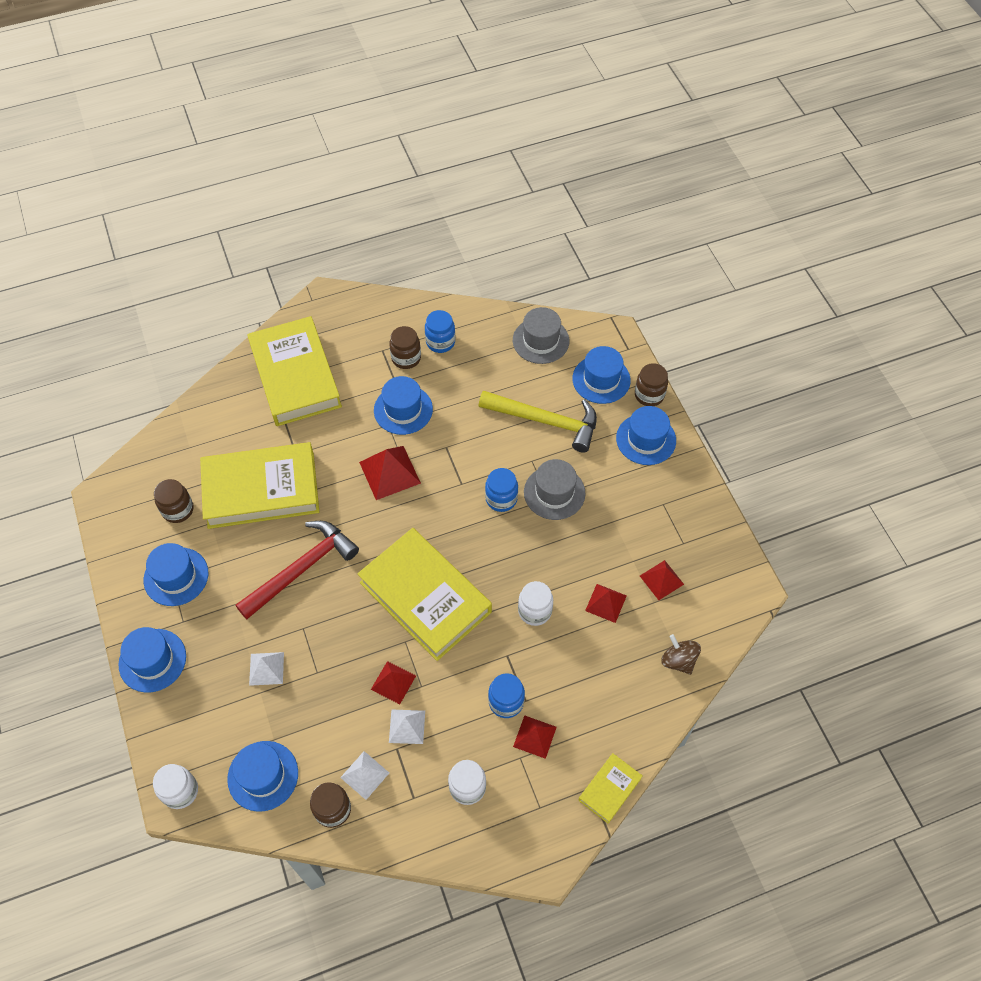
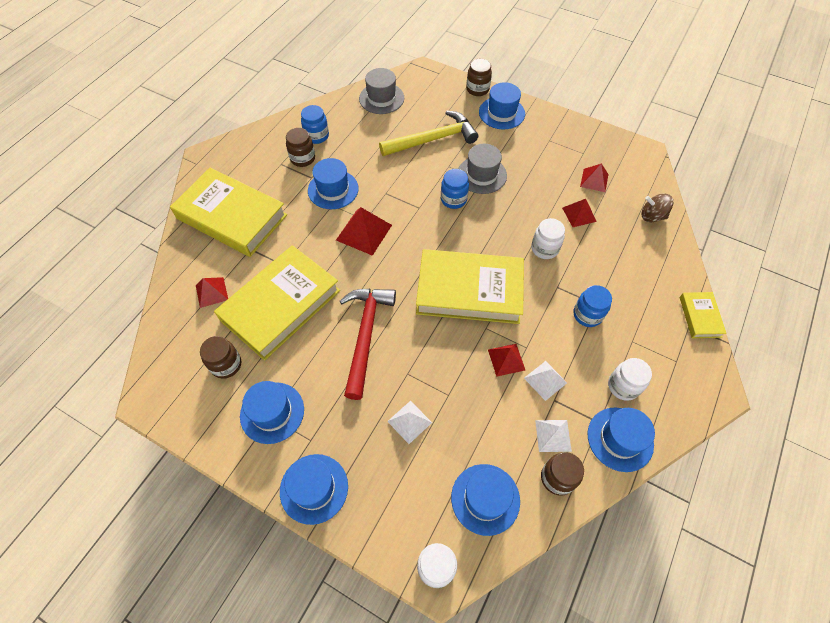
camera: 40 degrees left, 0 degrees up
red pyramid [513,715,557,759] -> red pyramid moved to [196,277,228,308]
blue hat [572,346,631,404] -> blue hat moved to [588,407,655,472]

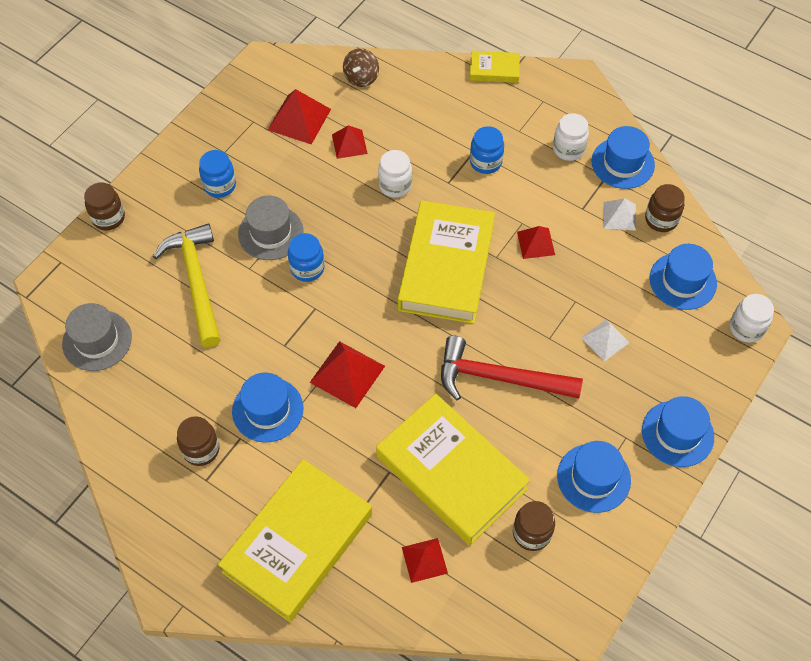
camera: 85 degrees left, 0 degrees up
blue jar [301,105,329,144] -> blue jar moved to [199,150,236,198]
blue hat [479,82,525,129] -> none
white pyramid [524,361,567,401] -> none
red pyramid [580,164,608,192] -> red pyramid [268,89,331,145], size x1.58

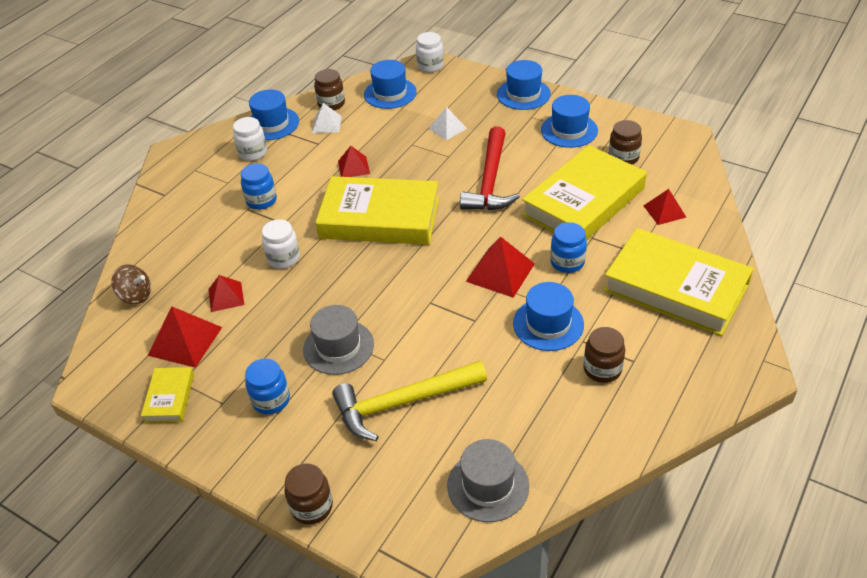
camera: 90 degrees left, 15 degrees down
blue jar [288,233,325,282] -> blue jar moved to [550,222,587,273]
yellow book [470,51,520,83] -> yellow book moved to [141,367,194,423]

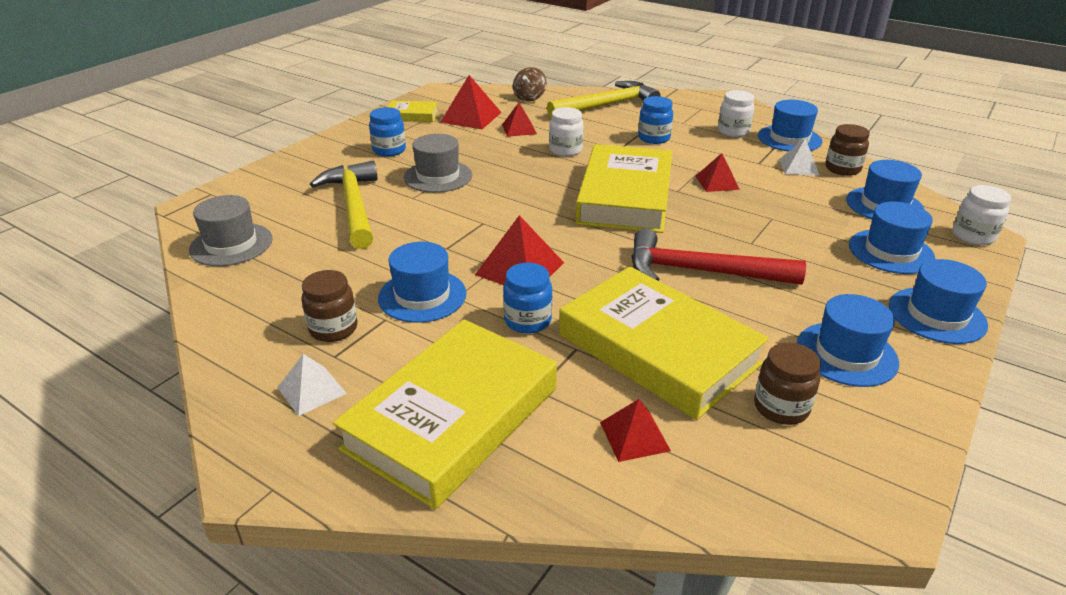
camera: 90 degrees right, 10 degrees down
brown jar [284,463,333,525] -> none
white pyramid [428,107,467,140] -> white pyramid moved to [277,354,347,416]
none -> yellow hammer [547,81,661,118]
none -> blue hat [849,201,935,274]

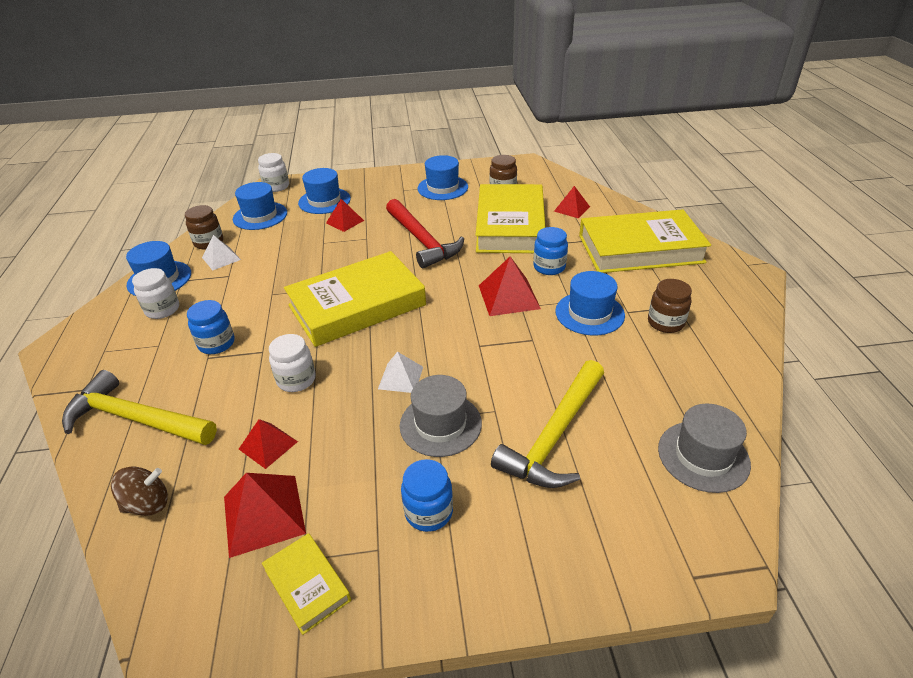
camera: 130 degrees left, 5 degrees up
white pyramid [277,354,347,416] -> white pyramid moved to [378,352,423,393]
red pyramid [696,153,740,192] -> red pyramid moved to [326,199,364,232]
blue hat [889,259,988,344] -> none

